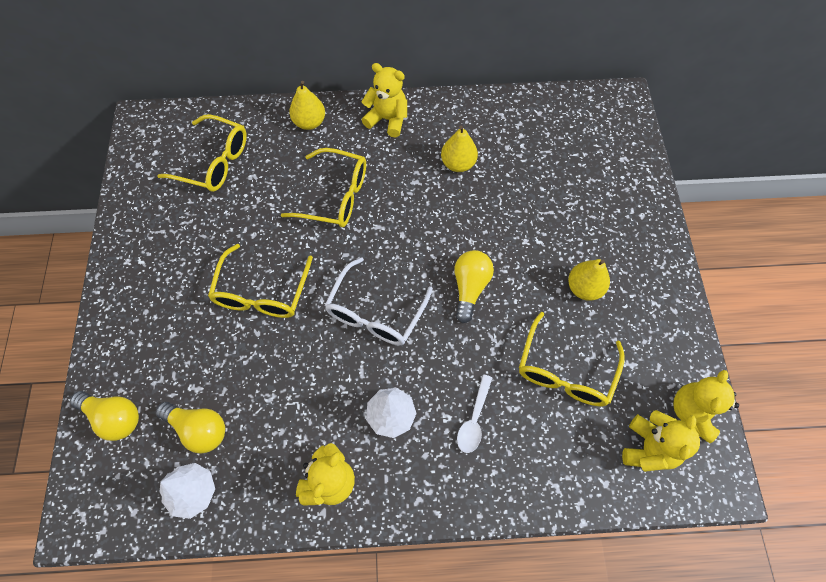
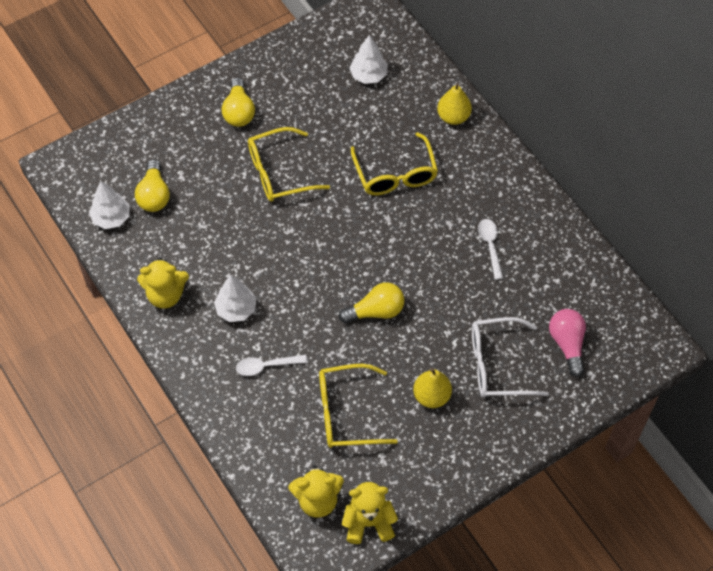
camera: 60 degrees right, 5 degrees down
yellow light bulb [70,391,139,441] -> yellow light bulb moved to [222,78,255,127]
yellow glasses [157,114,247,192] -> white tree [349,35,388,84]
white glasses [324,257,433,345] -> white glasses moved to [472,317,549,398]
yellow teddy bear [361,63,407,137] -> none
yellow pear [441,126,478,172] -> white spoon [478,219,503,280]
none -> pink light bulb [549,309,586,377]

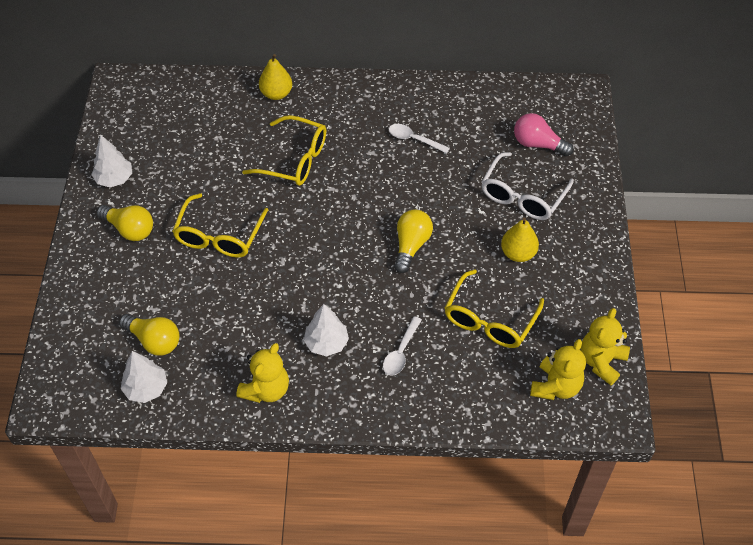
camera: 55 degrees left, 5 degrees down
white tree [349,35,388,84] -> white tree moved to [91,135,132,187]

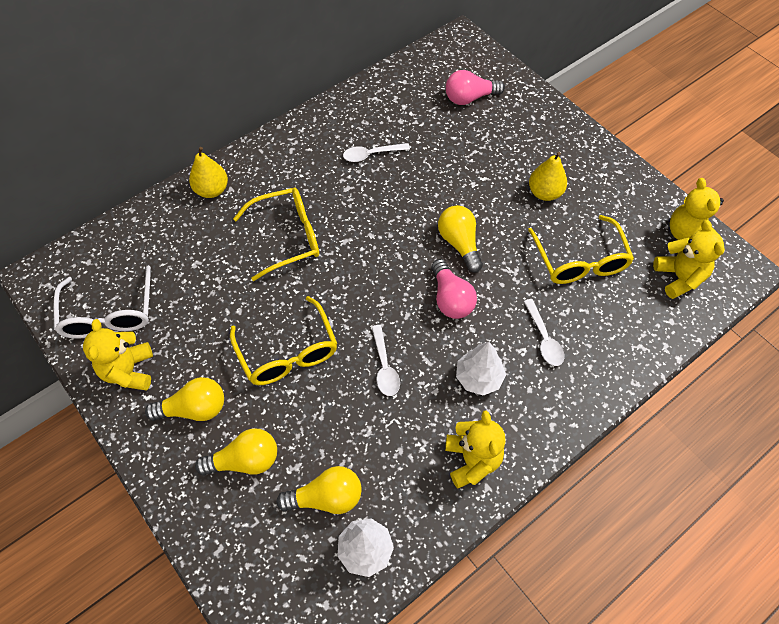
camera: 40 degrees left, 5 degrees up
white tree [91,135,132,187] -> yellow teddy bear [83,319,153,391]
white glasses [481,152,574,220] -> white glasses moved to [54,265,151,339]
none -> yellow light bulb [195,428,277,476]
none -> white spoon [372,325,400,396]
none -> pink light bulb [431,259,477,319]

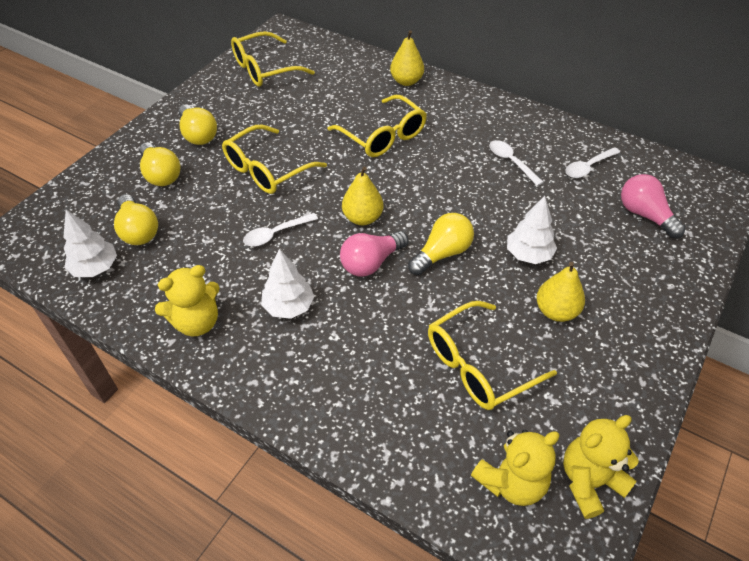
camera: 70 degrees right, 10 degrees down
white glasses [54,265,151,339] -> yellow glasses [231,31,315,87]
yellow teddy bear [83,319,153,391] -> none
white spoon [523,299,565,366] -> white spoon moved to [565,147,620,178]
none -> yellow pear [342,166,383,225]
none -> white tree [507,196,557,264]

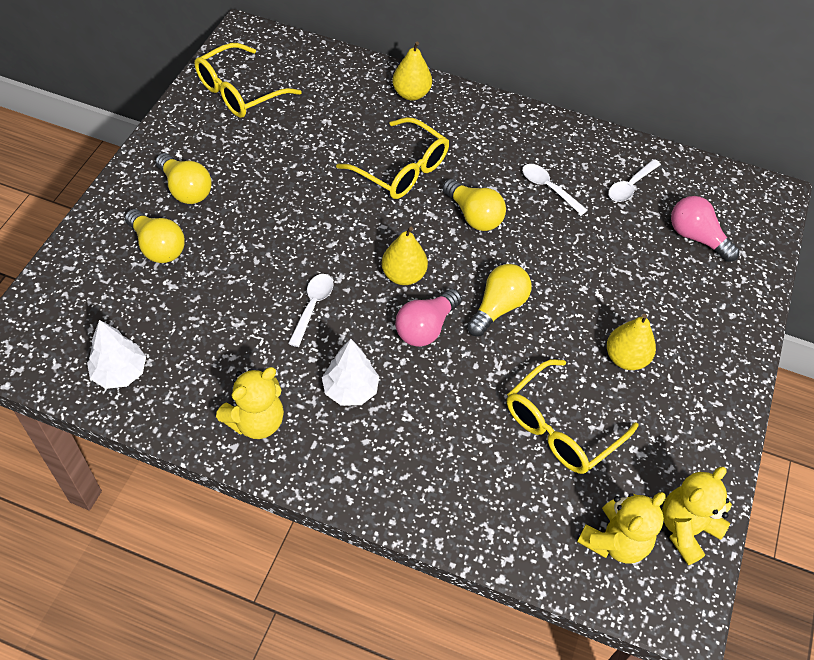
camera: 15 degrees left, 5 degrees up
yellow light bulb [114,194,158,245] -> yellow light bulb moved to [443,179,506,231]
yellow glasses [222,124,327,194] -> none
white spoon [243,213,318,247] -> white spoon turned 150 degrees clockwise [288,274,333,347]
white tree [507,196,557,264] -> none

